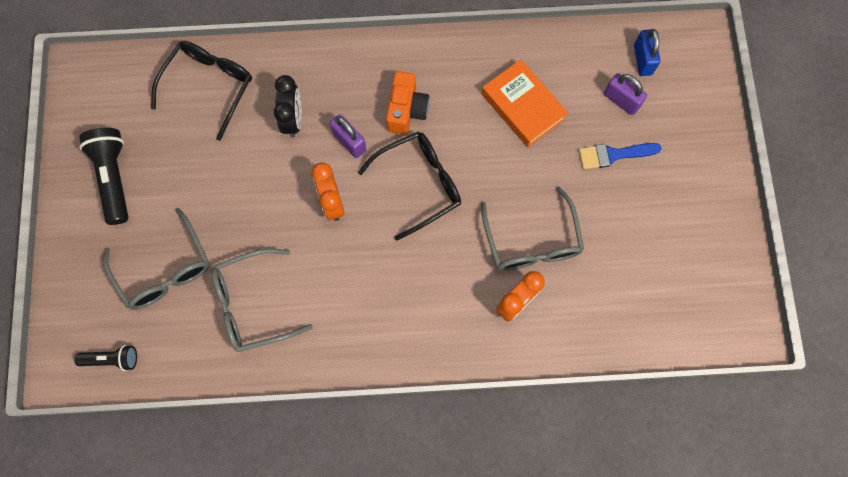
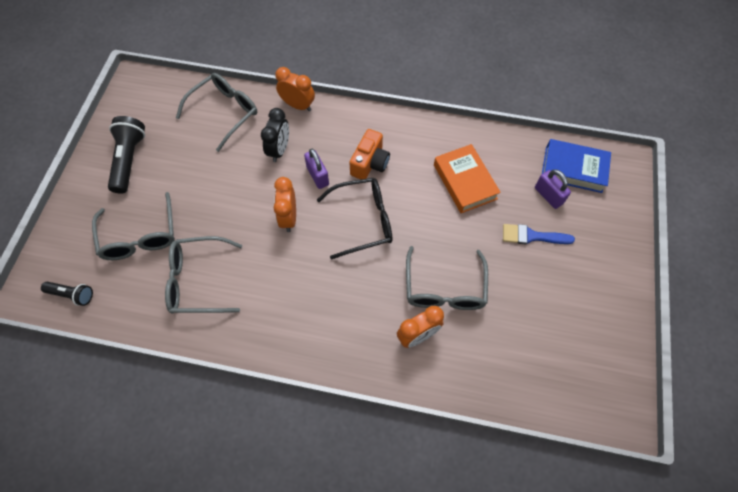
camera: 15 degrees right, 10 degrees down
black glasses [151,41,252,141] -> grey glasses [176,73,257,152]
blue padlock [634,29,660,76] -> blue book [542,139,611,193]
none -> orange clock [275,67,315,111]

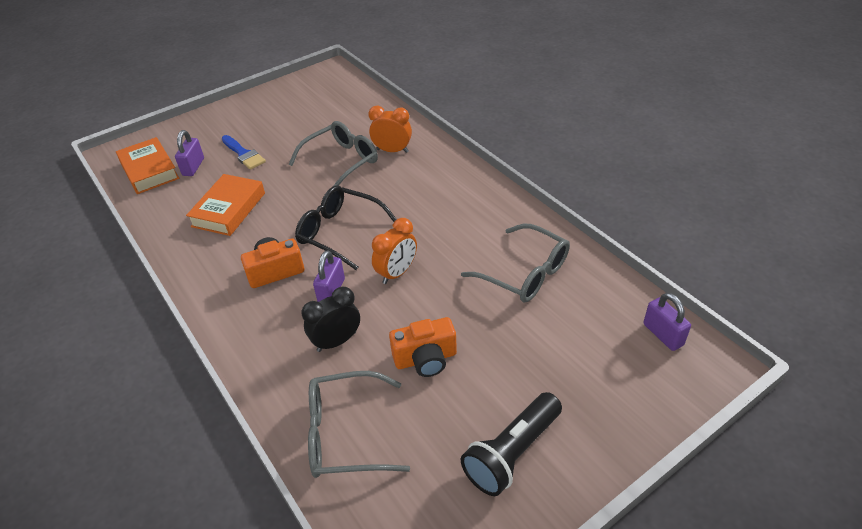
camera: 135 degrees left, 20 degrees down
black flashlight [41,282,93,306] -> purple padlock [643,293,691,351]
grey glasses [92,192,175,260] -> none
orange clock [275,67,315,111] -> none
blue book [542,139,611,193] -> orange book [116,137,179,194]
none -> orange camera [389,317,457,377]

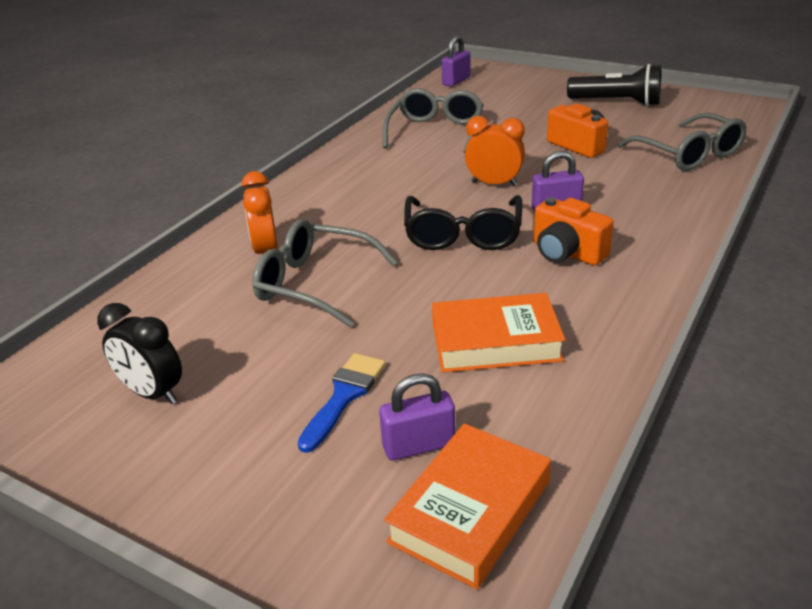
camera: 115 degrees left, 10 degrees down
black clock [302,287,360,352] -> black clock moved to [97,303,182,404]

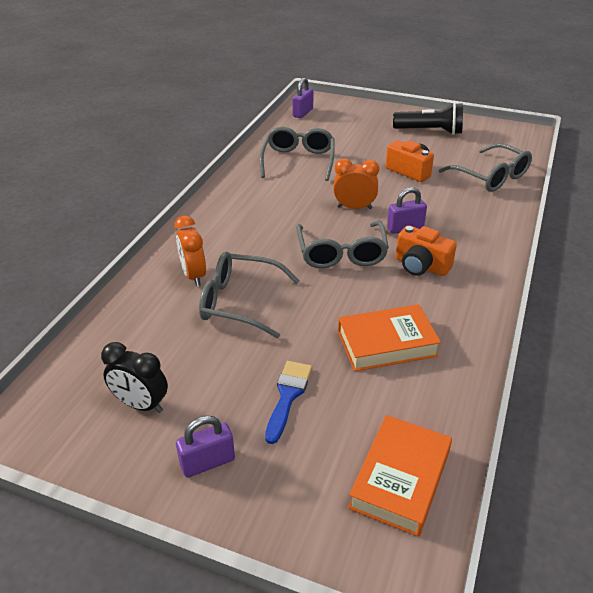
camera: 10 degrees left, 5 degrees up
purple padlock [379,373,455,461] -> purple padlock moved to [176,416,235,478]
black glasses [404,195,522,250] -> grey glasses [296,221,389,268]

